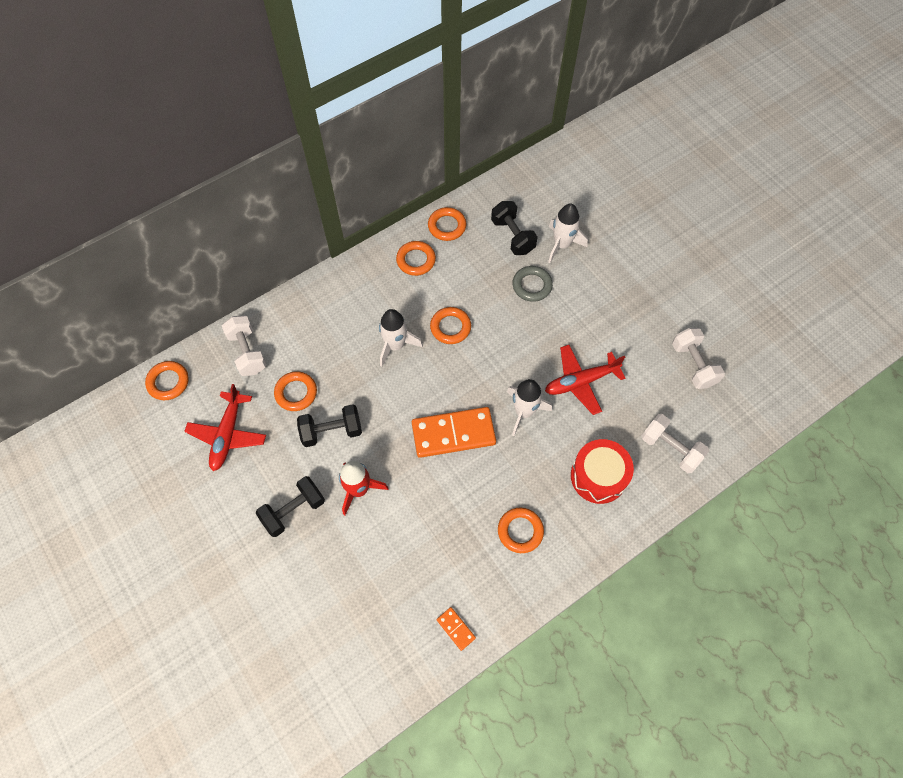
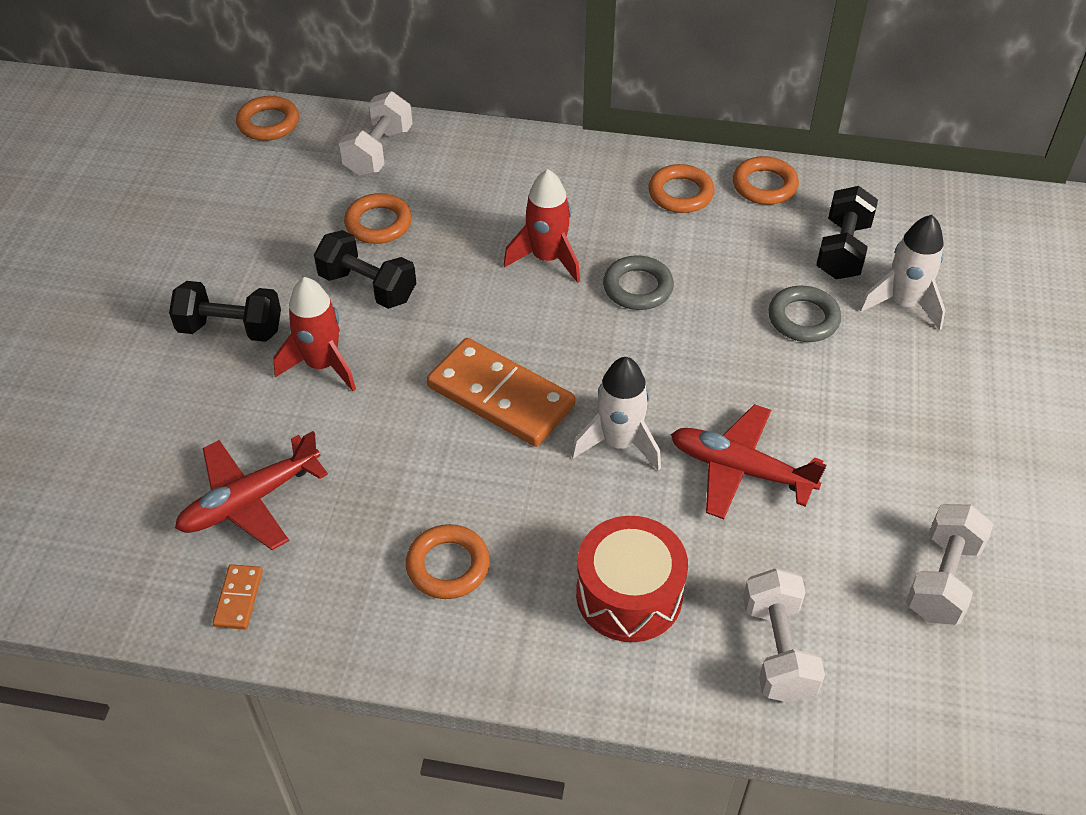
camera: 45 degrees right, 15 degrees down
red plane [184,384,266,471] -> red plane moved to [175,431,328,550]
white rocket [379,309,423,367] -> red rocket [503,169,580,283]
orange ring [430,307,471,344] -> grey ring [603,255,674,310]

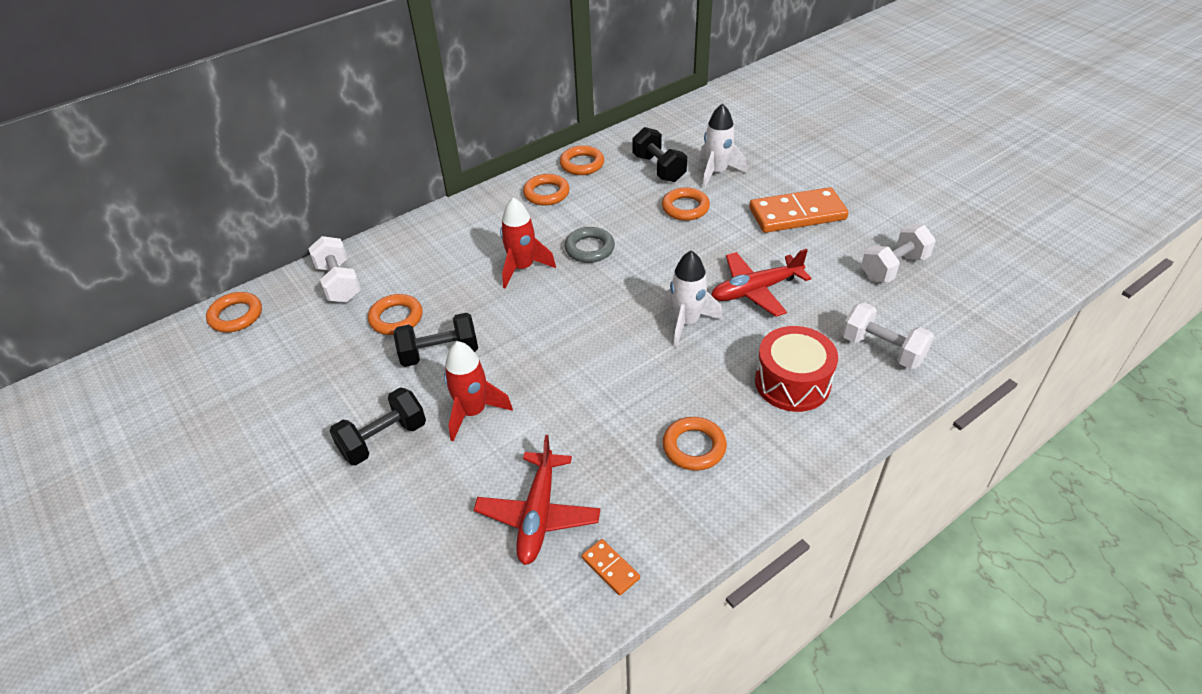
camera: 45 degrees left, 5 degrees down
orange domino [427,338,575,447] -> orange domino moved to [749,187,849,233]
grey ring [769,286,841,342] -> orange ring [662,187,710,221]
white dumbbell [906,504,993,625] -> white dumbbell turned 75 degrees clockwise [861,224,936,283]

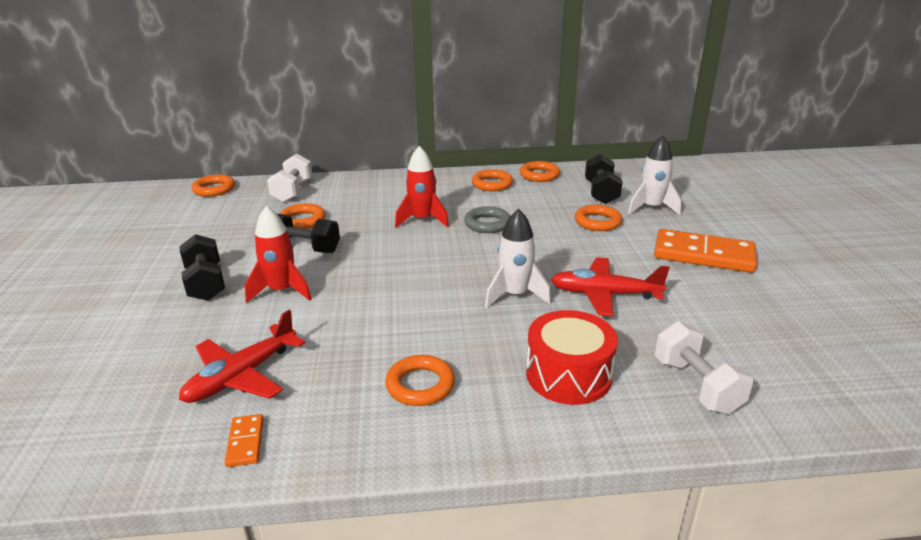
camera: 30 degrees right, 15 degrees down
black dumbbell [330,387,426,465] -> black dumbbell turned 75 degrees clockwise [179,234,225,301]
white dumbbell [861,224,936,283] -> none

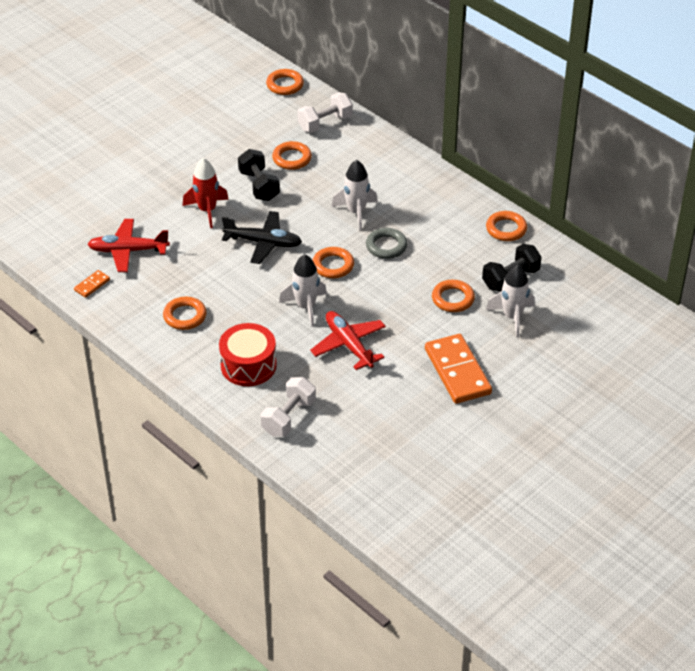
camera: 50 degrees right, 15 degrees up
black dumbbell [179,234,225,301] -> none
red rocket [395,146,449,227] -> white rocket [332,160,378,230]
orange ring [472,169,513,191] -> orange ring moved to [313,247,354,278]
none -> black plane [222,211,302,264]

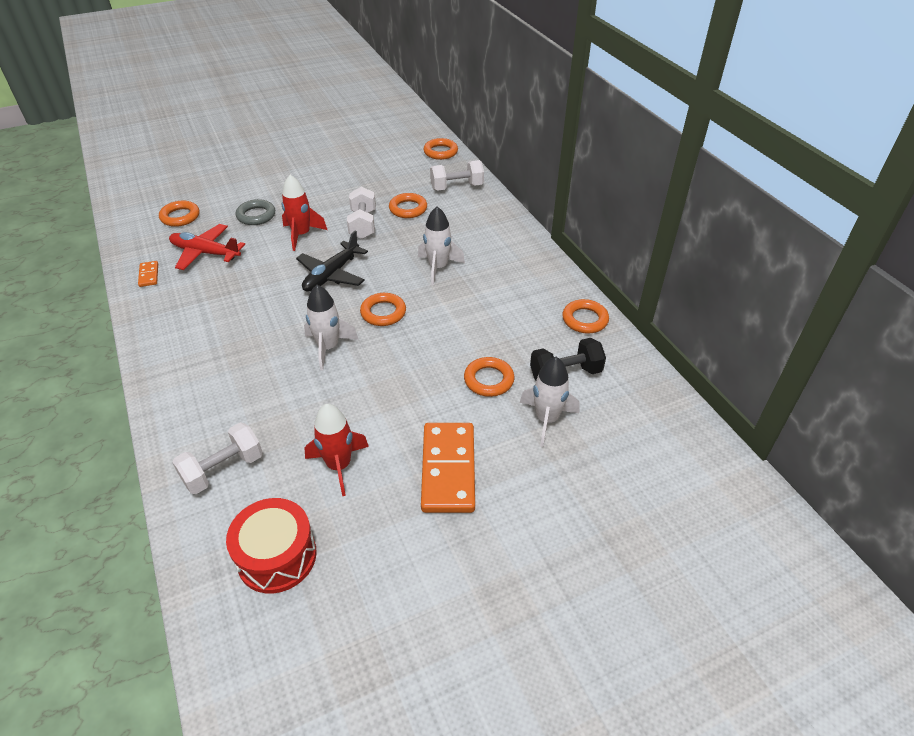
camera: 20 degrees right, 0 degrees up
orange domino [74,270,110,298] -> orange domino turned 75 degrees counterclockwise [138,261,158,287]
orange ring [163,297,206,330] -> orange ring moved to [159,201,199,227]
red drum [219,323,277,386] -> red drum moved to [226,498,317,594]
black plane [222,211,302,264] -> black plane turned 90 degrees clockwise [296,230,368,292]
black dumbbell [238,149,280,201] -> white dumbbell [347,187,376,239]
red plane [310,311,386,370] -> none
grey ring [366,228,407,259] -> grey ring moved to [236,199,275,225]
none -> red rocket [305,404,369,496]

